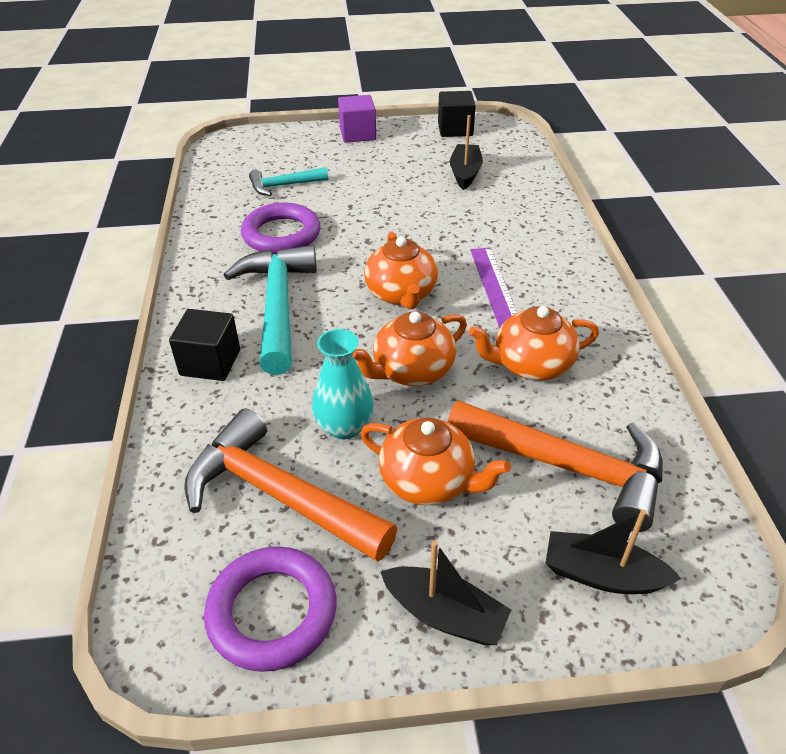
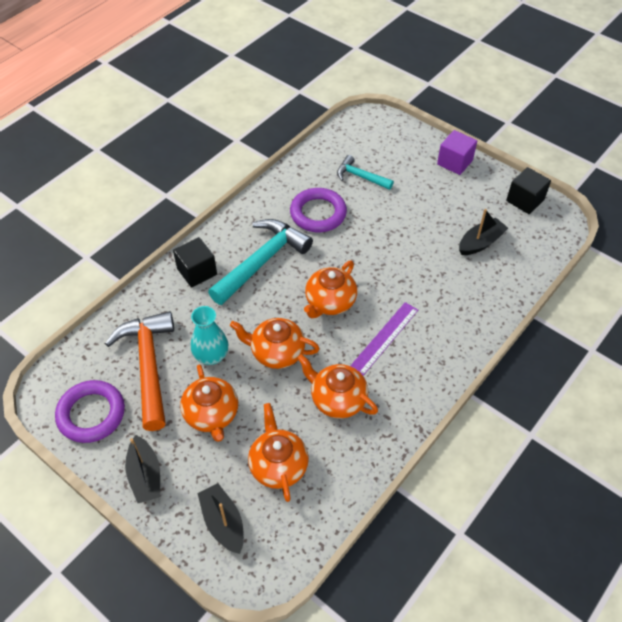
camera: 45 degrees right, 10 degrees up
orange hammer [447,400,663,532] -> orange teapot [248,403,309,502]

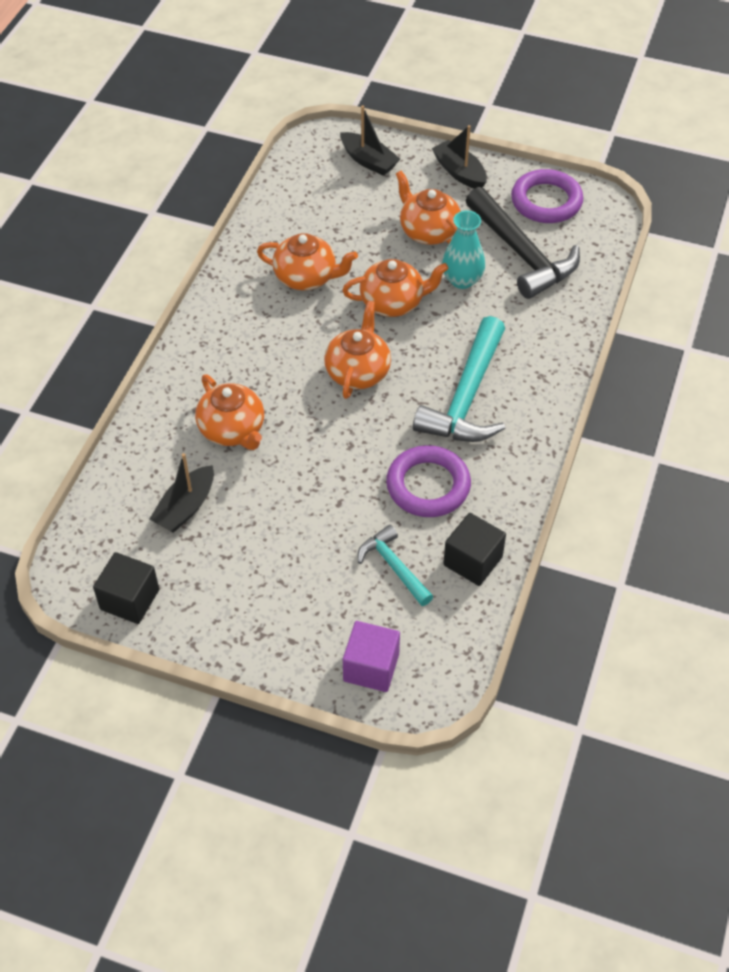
camera: 160 degrees right, 0 degrees up
orange hammer [105,311,174,431] -> black hammer [466,187,580,299]
black cube [173,237,217,287] -> black cube moved to [443,513,506,586]
orange teapot [248,403,309,502] -> orange teapot moved to [195,374,264,450]
turquoise hammer [337,155,394,190] -> turquoise hammer turned 135 degrees counterclockwise [358,525,433,606]
purple ruler [350,302,418,376] -> none
purple cube [437,130,477,175] -> purple cube moved to [343,621,400,692]

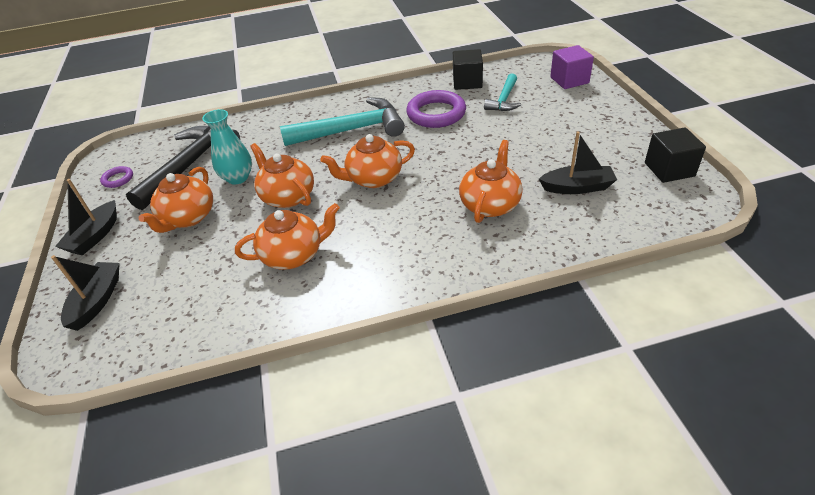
camera: 120 degrees left, 10 degrees down
orange teapot [257,233,358,290] -> orange teapot turned 90 degrees clockwise [235,203,340,270]
purple ring [511,169,583,223] -> purple ring [100,166,133,188], size x0.49

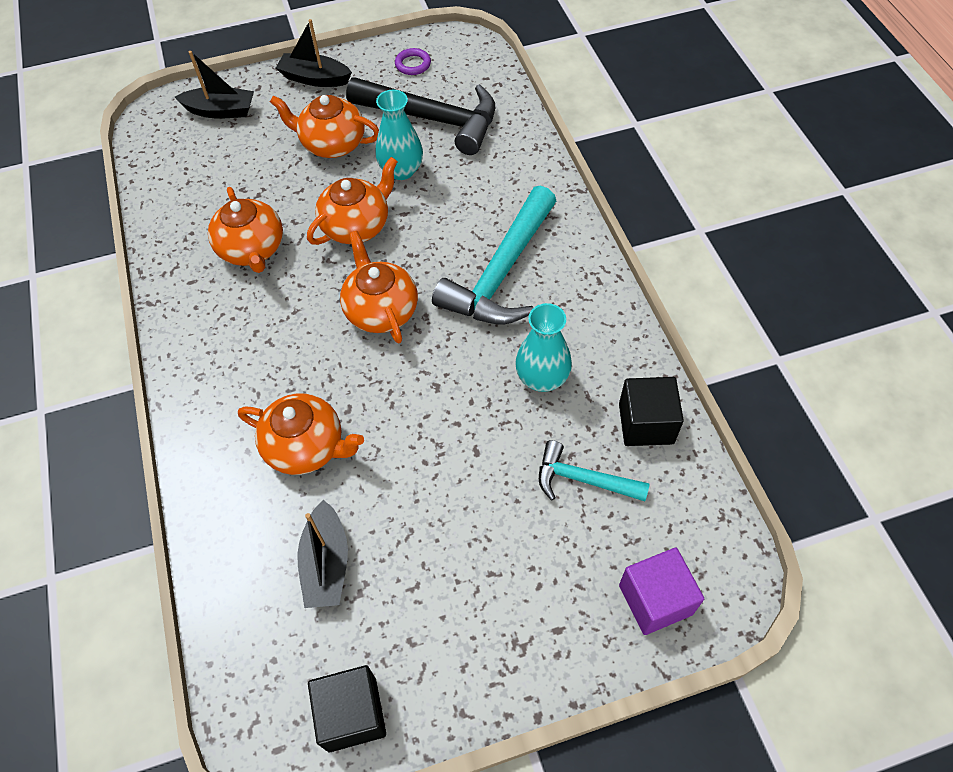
camera: 85 degrees right, 15 degrees up
turquoise hammer [280,97,405,146] -> turquoise hammer turned 45 degrees clockwise [432,186,556,325]
purple ring [406,90,466,128] -> turquoise vase [515,303,572,392]

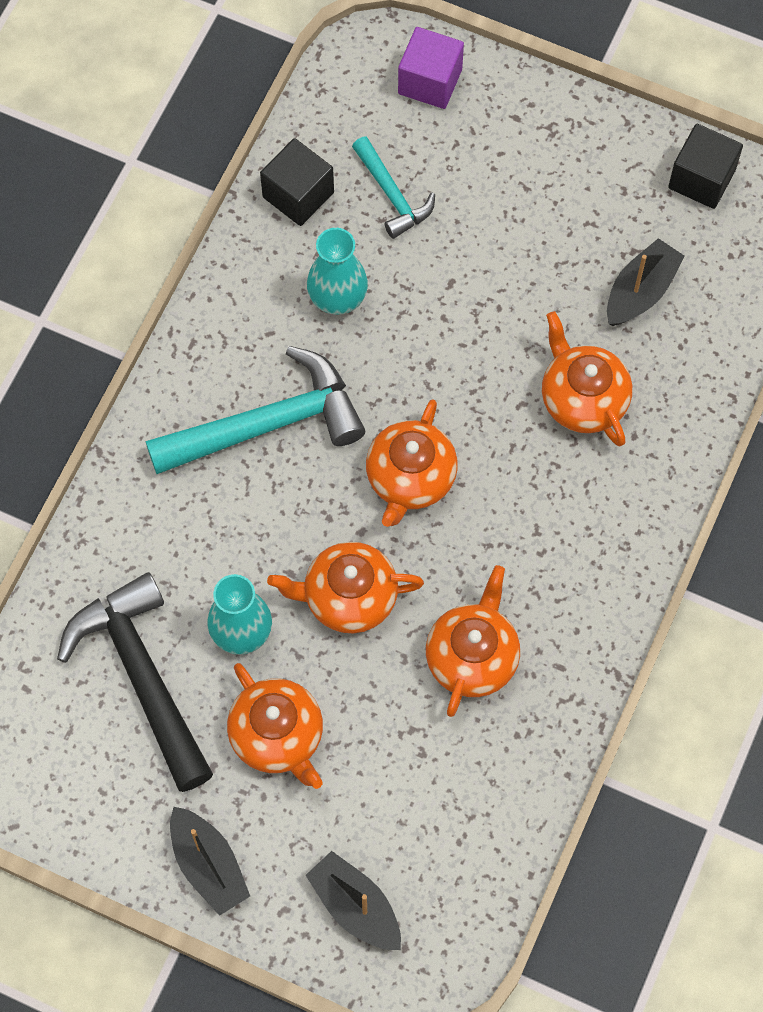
camera: 140 degrees left, 10 degrees up
purple ring [395,48,431,75] -> none

